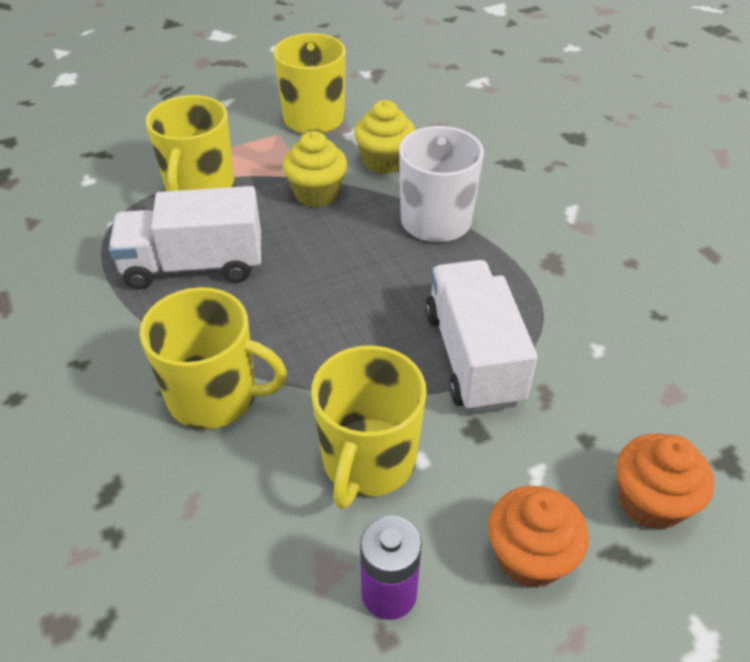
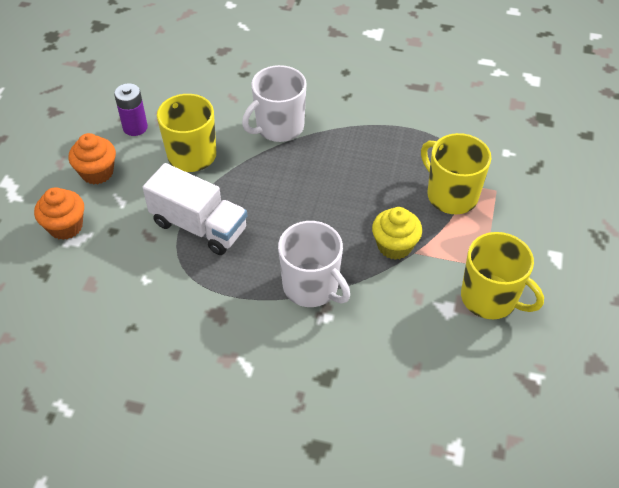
camera: 130 degrees right, 5 degrees up
white truck [108,186,261,290] -> none
yellow mug [140,287,287,430] -> white mug [242,65,306,142]
yellow cupcake [354,100,415,174] -> none

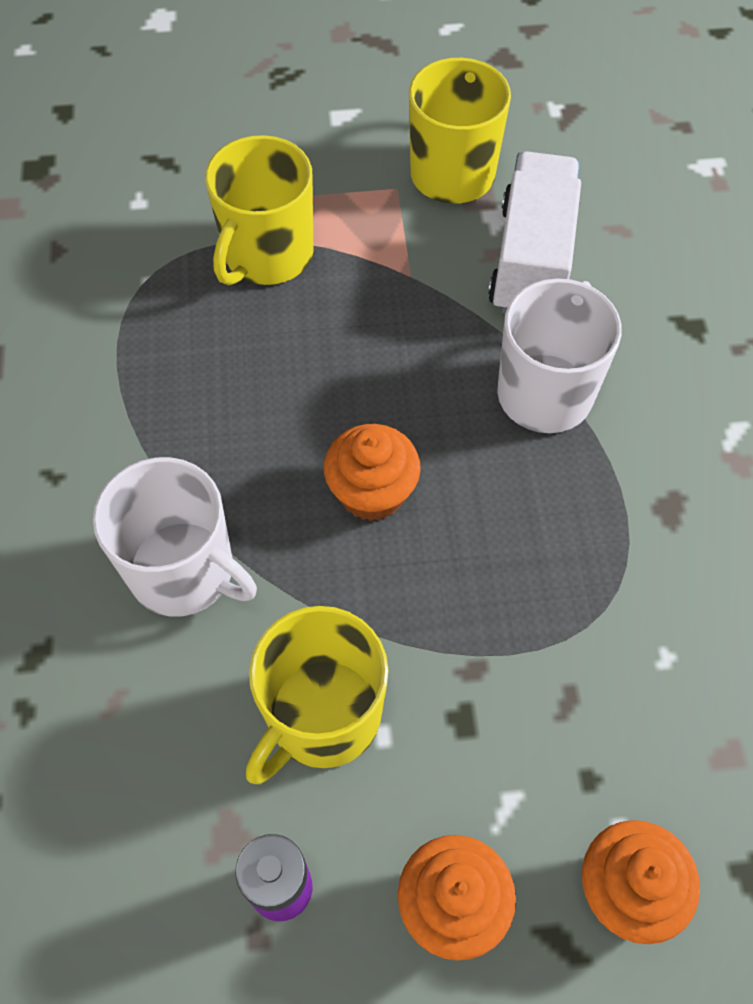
camera: 110 degrees left, 10 degrees up
white truck [142,163,247,255] -> white truck moved to [488,151,581,313]
yellow cupcake [372,207,422,260] -> none
none -> orange cupcake [324,424,421,521]

